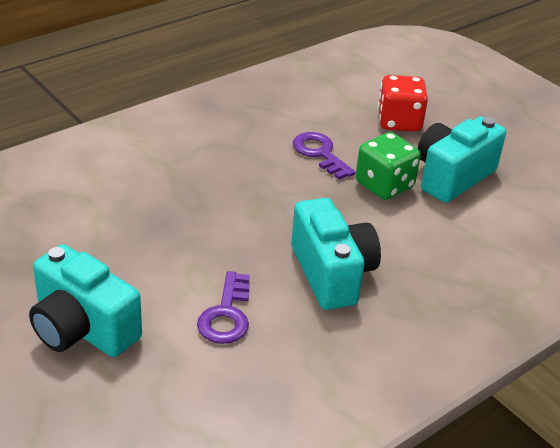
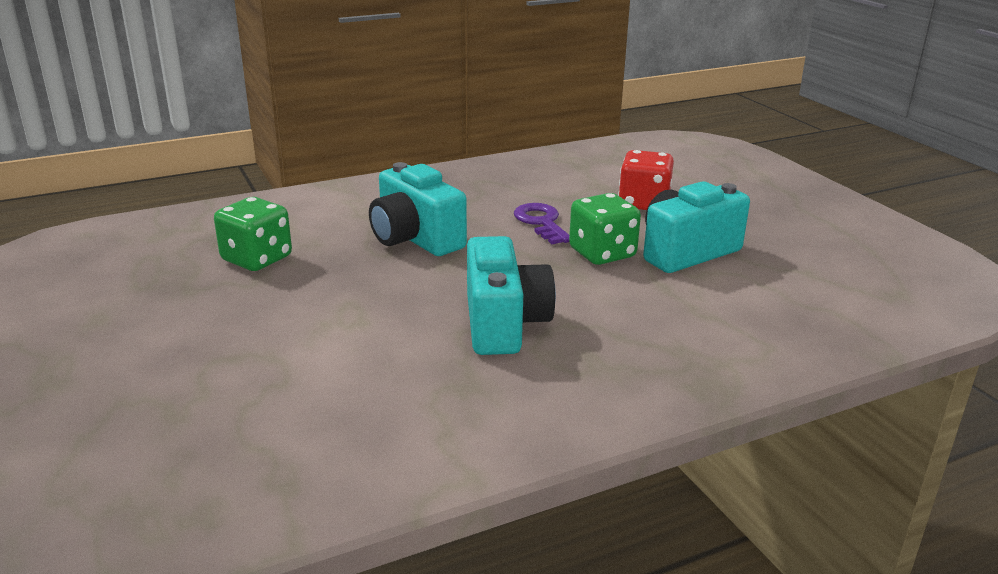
camera: 15 degrees right, 10 degrees down
turquoise camera [29,244,142,357] -> turquoise camera moved to [369,162,467,256]
purple key [197,271,250,344] -> none
none -> green dice [214,197,292,271]

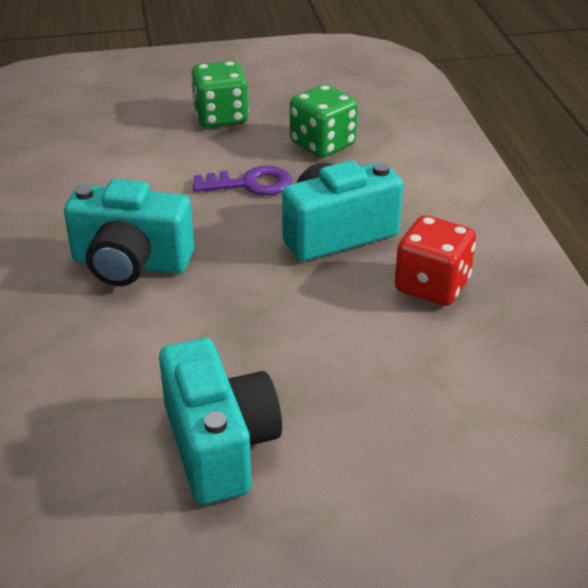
camera: 105 degrees right, 10 degrees up
purple key [514,203,569,244] -> purple key moved to [192,166,291,195]
green dice [569,193,641,265] -> green dice moved to [191,61,249,127]
red dice [618,150,674,210] -> red dice moved to [395,215,476,306]

